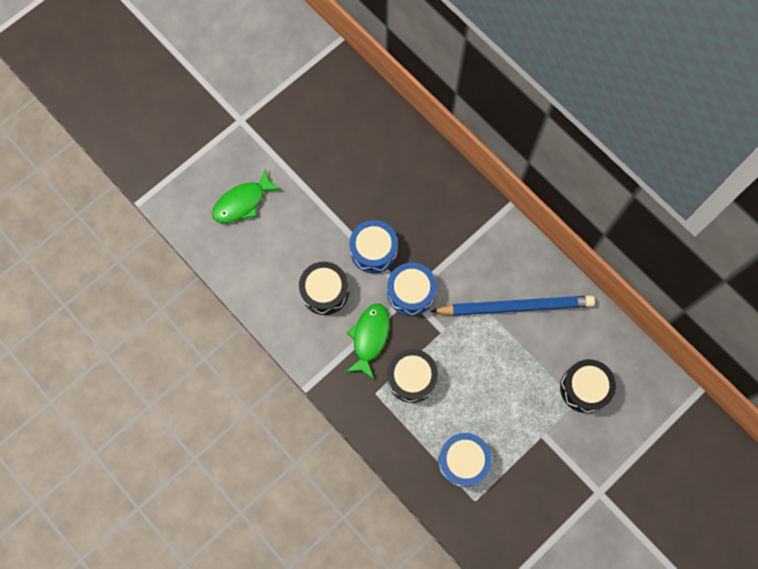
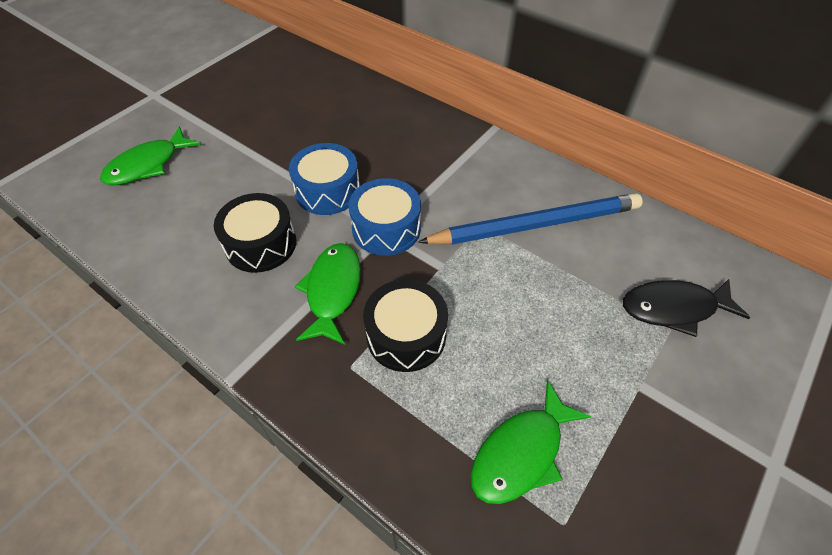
camera: 10 degrees left, 20 degrees down
blue drum [438,433,492,487] -> green fish [471,380,591,504]
black drum [560,359,616,413] -> black fish [623,279,750,337]

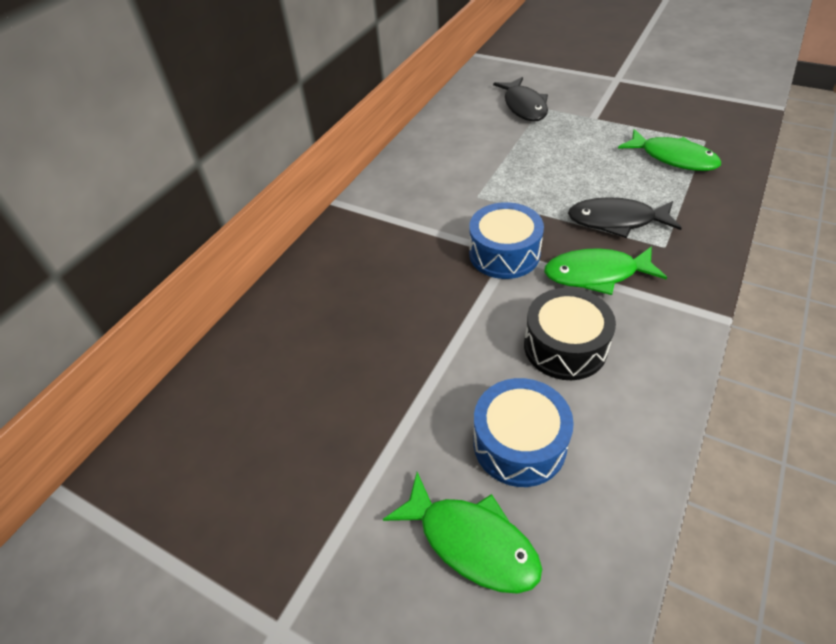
camera: 95 degrees left, 5 degrees down
blue drum [289,143,360,215] -> blue drum moved to [474,378,574,487]
black drum [363,279,448,372] -> black fish [568,197,682,238]
blue pencil [418,193,643,245] -> none

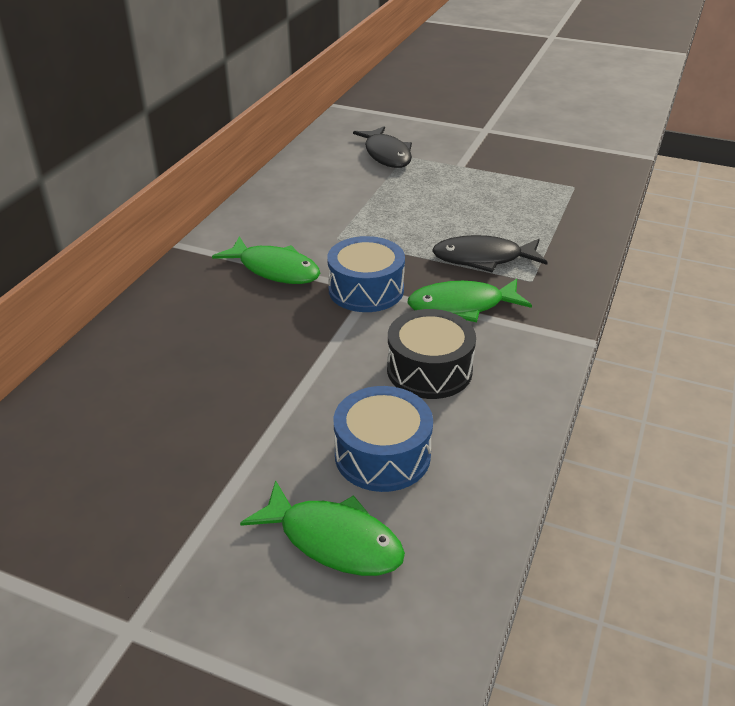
camera: 10 degrees left, 10 degrees down
green fish [618,129,721,171] -> green fish moved to [212,237,320,284]

